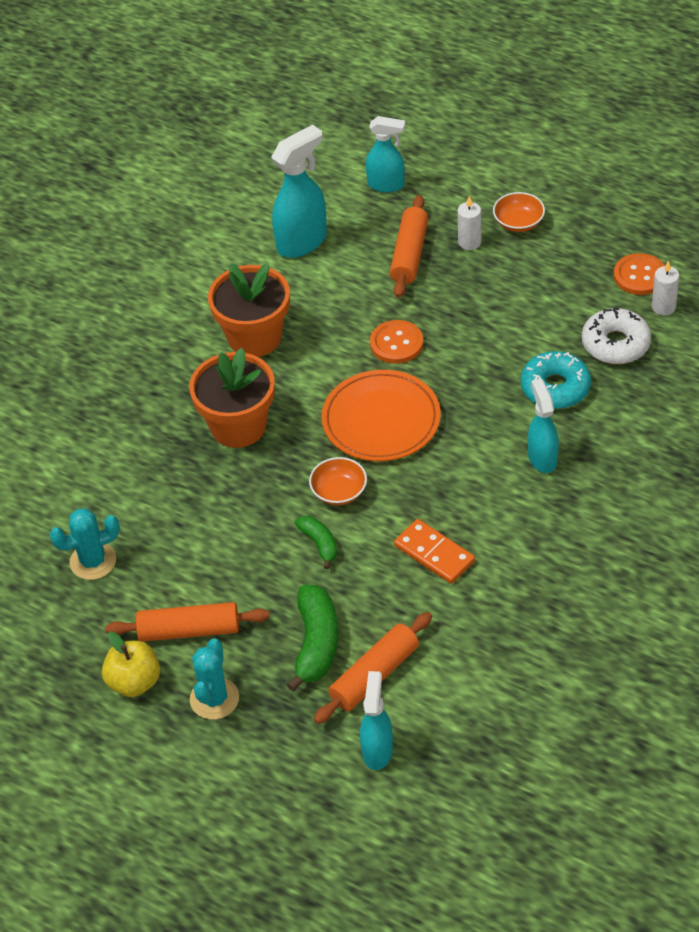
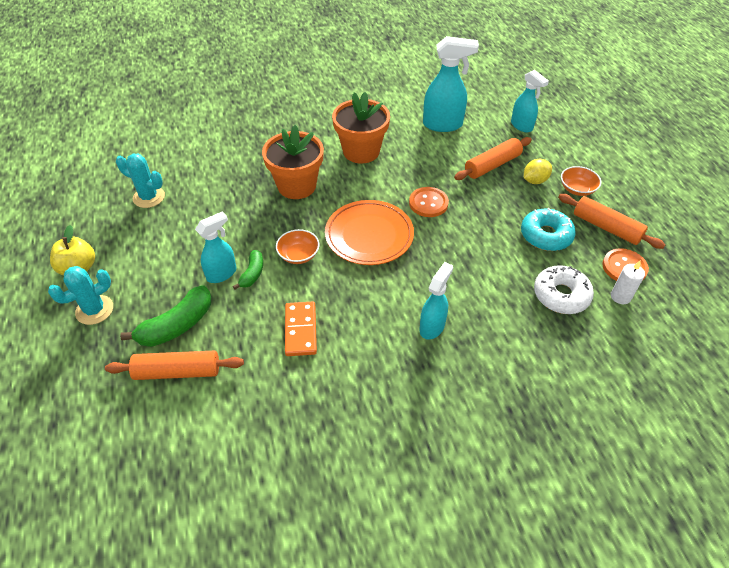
camera: 40 degrees right, 0 degrees up
orange rolling pin [105,602,270,642] -> orange rolling pin moved to [558,194,665,249]
turquoise spray bottle [360,671,393,770] -> turquoise spray bottle moved to [195,211,236,283]
white candle [458,196,481,250] -> yellow lemon [524,159,552,184]
turquoise donut [521,351,591,409] -> turquoise donut moved to [521,208,576,251]

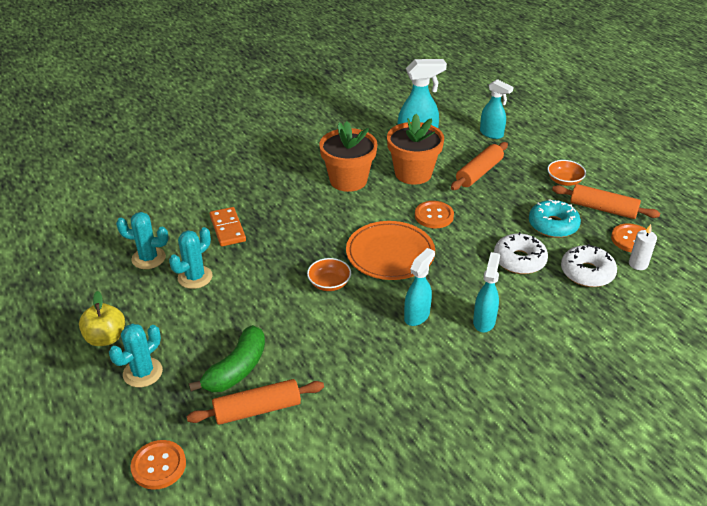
camera: 15 degrees left, 10 degrees down
turquoise spray bottle [195,211,236,283] -> turquoise spray bottle moved to [404,248,435,326]
green banana [233,250,263,290] -> none
orange flower pot [262,125,324,199] -> orange flower pot moved to [387,114,444,185]
orange domino [285,302,317,356] -> orange domino moved to [210,207,246,246]
yellow lemon [524,159,552,184] -> none
none -> orange button [130,440,186,490]
none -> turquoise cactus [169,227,213,289]
none -> white donut [494,232,548,274]

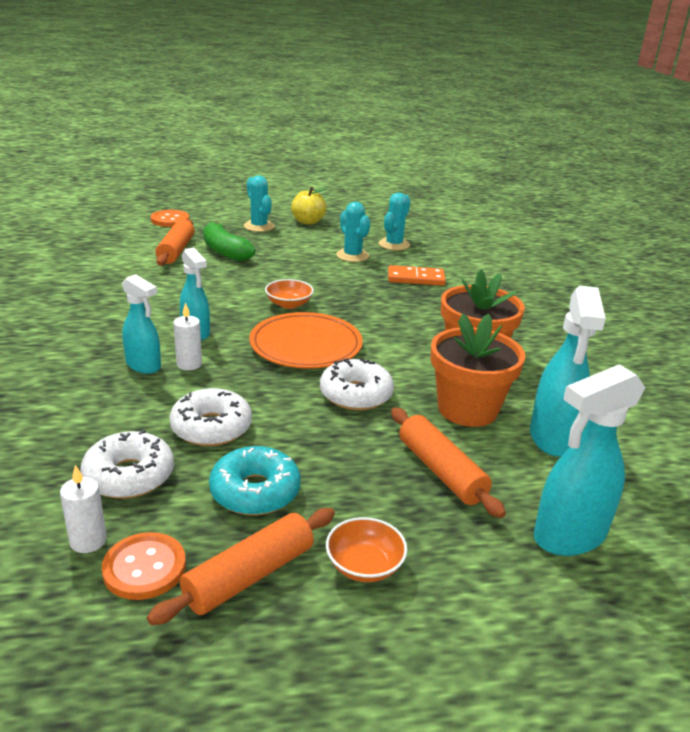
camera: 110 degrees right, 10 degrees down
orange button [415,201,454,228] -> white donut [320,358,394,410]
turquoise spray bottle [480,79,514,139] -> turquoise spray bottle [534,364,646,556], size x1.53
none -> white candle [173,302,202,370]

